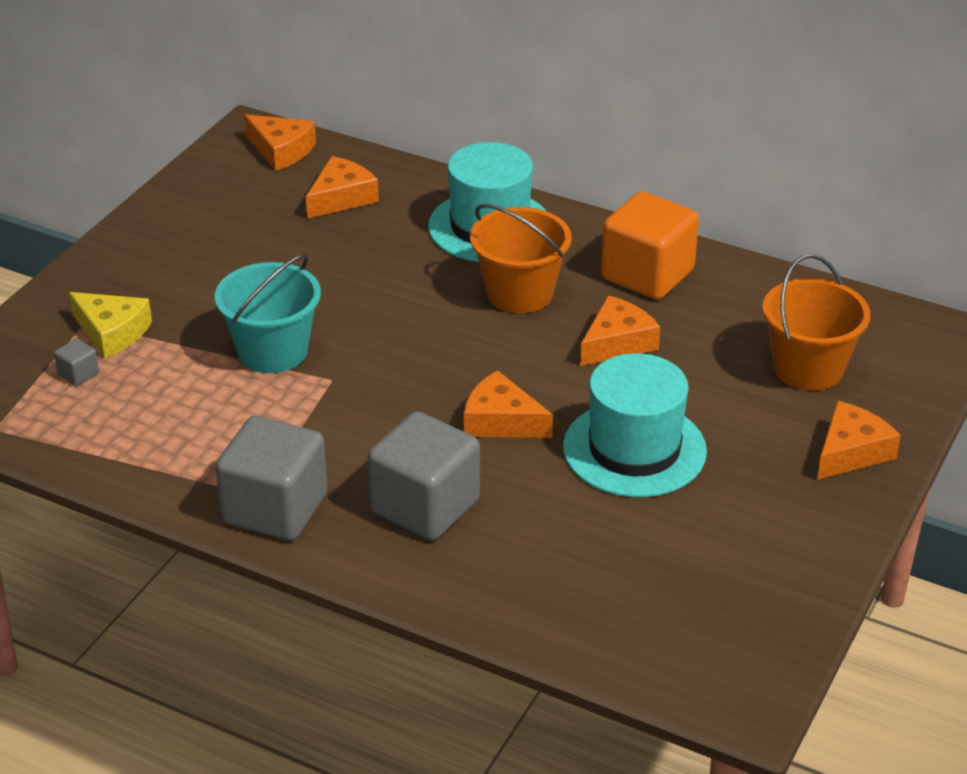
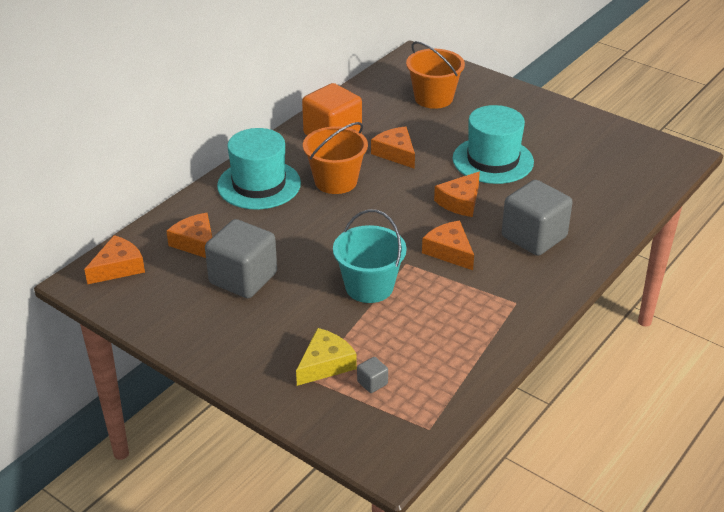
camera: 80 degrees left, 0 degrees up
grey cube [215,416,327,541] -> grey cube moved to [205,219,277,298]
orange cheese [817,401,901,480] -> orange cheese moved to [422,221,474,270]

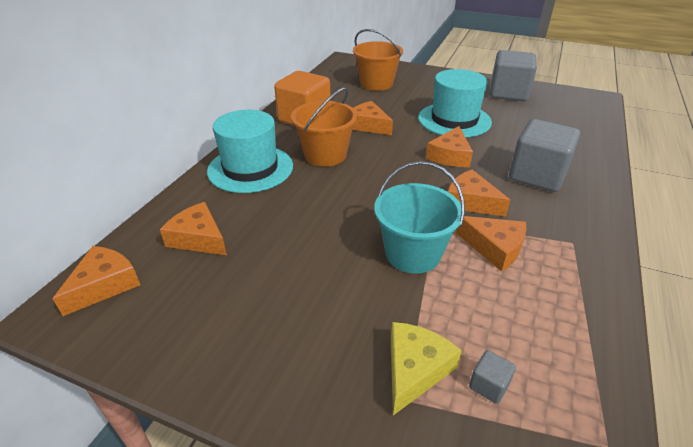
camera: 15 degrees left, 0 degrees up
grey cube [205,219,277,298] -> grey cube moved to [490,50,537,101]
none -> orange cheese [456,216,526,272]

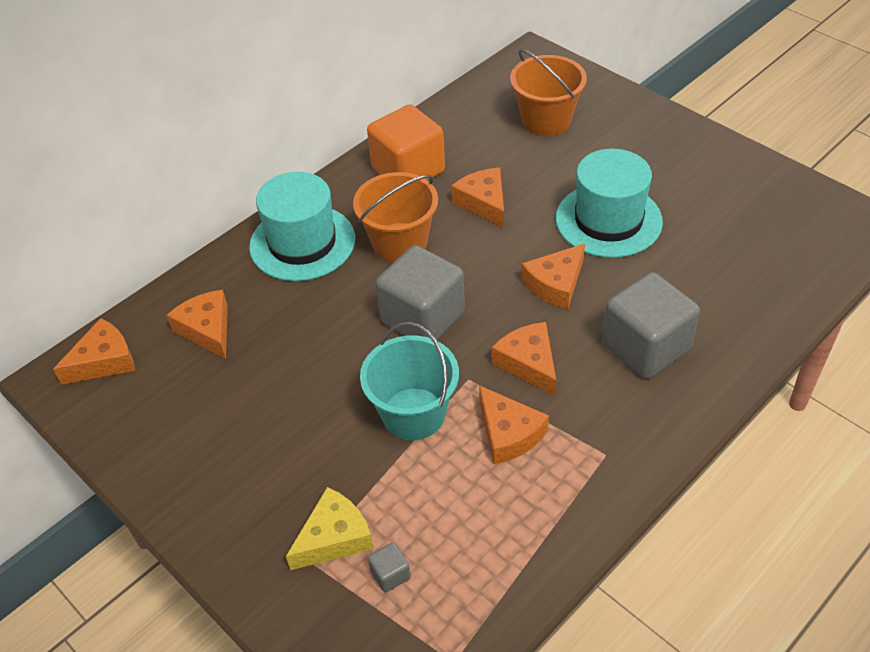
camera: 25 degrees right, 10 degrees up
grey cube [490,50,537,101] -> grey cube moved to [375,245,465,340]

